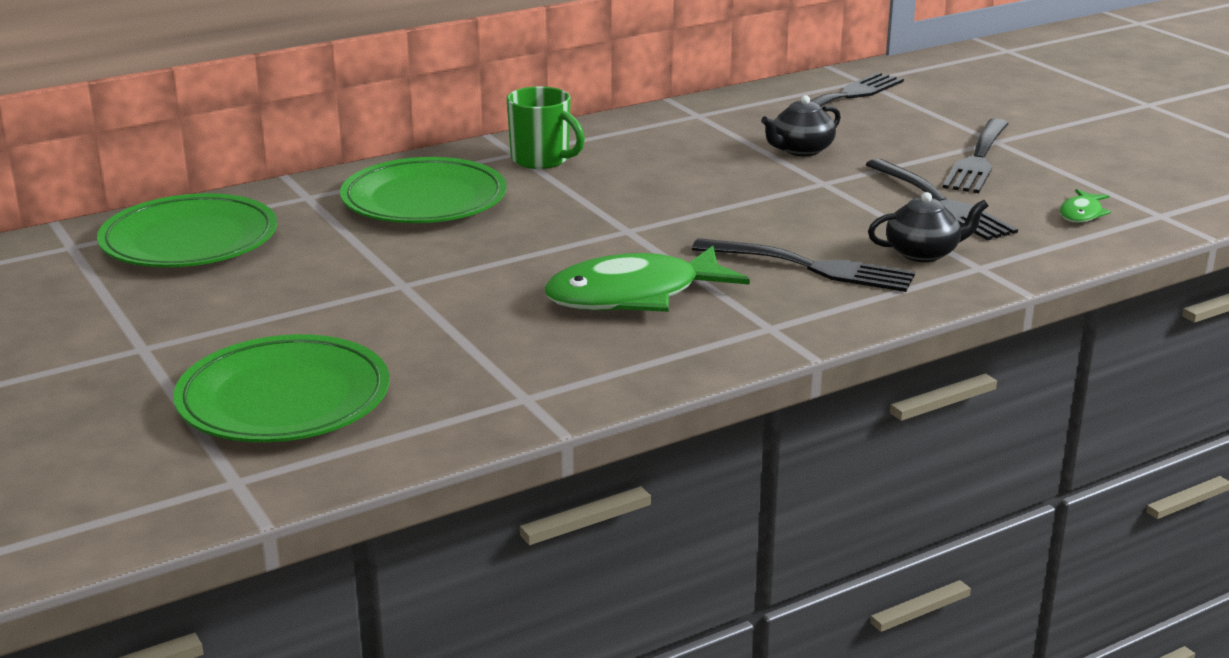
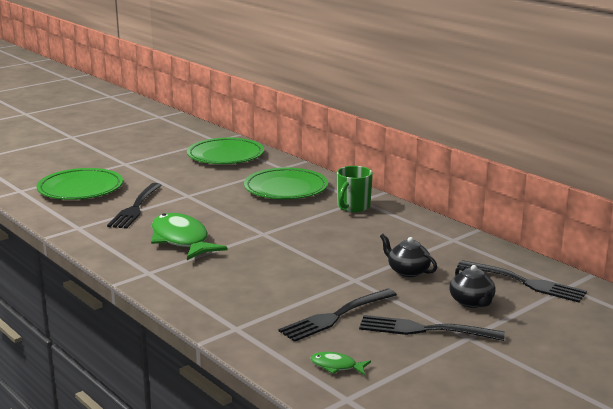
camera: 80 degrees right, 5 degrees down
black fork [692,238,915,292] -> black fork moved to [107,183,161,229]
black teapot [868,192,988,262] -> black teapot moved to [449,265,496,308]

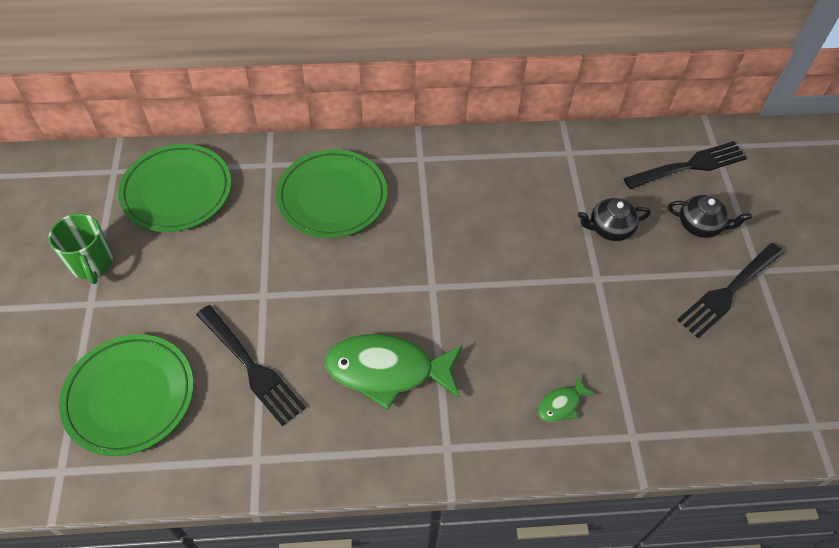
camera: 55 degrees left, 35 degrees up
black fork [279,289,397,342] -> none
green fish [310,352,371,375] -> green fish moved to [538,375,596,422]
green mug [337,166,373,212] -> green mug moved to [48,213,113,284]

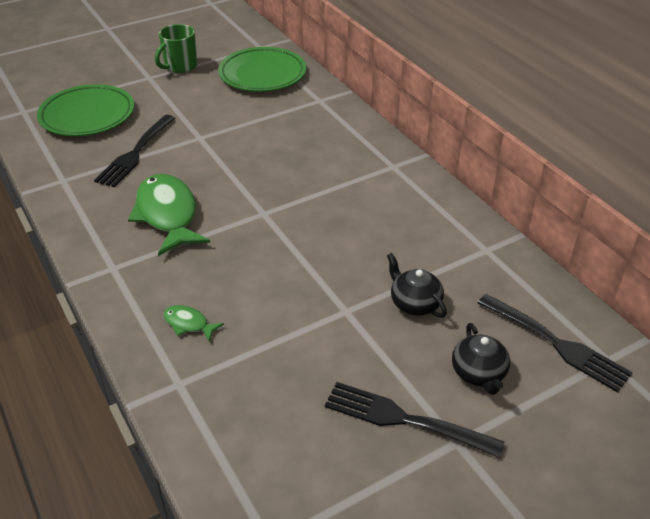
camera: 65 degrees right, 15 degrees down
green plate [276,149,387,238] -> none

